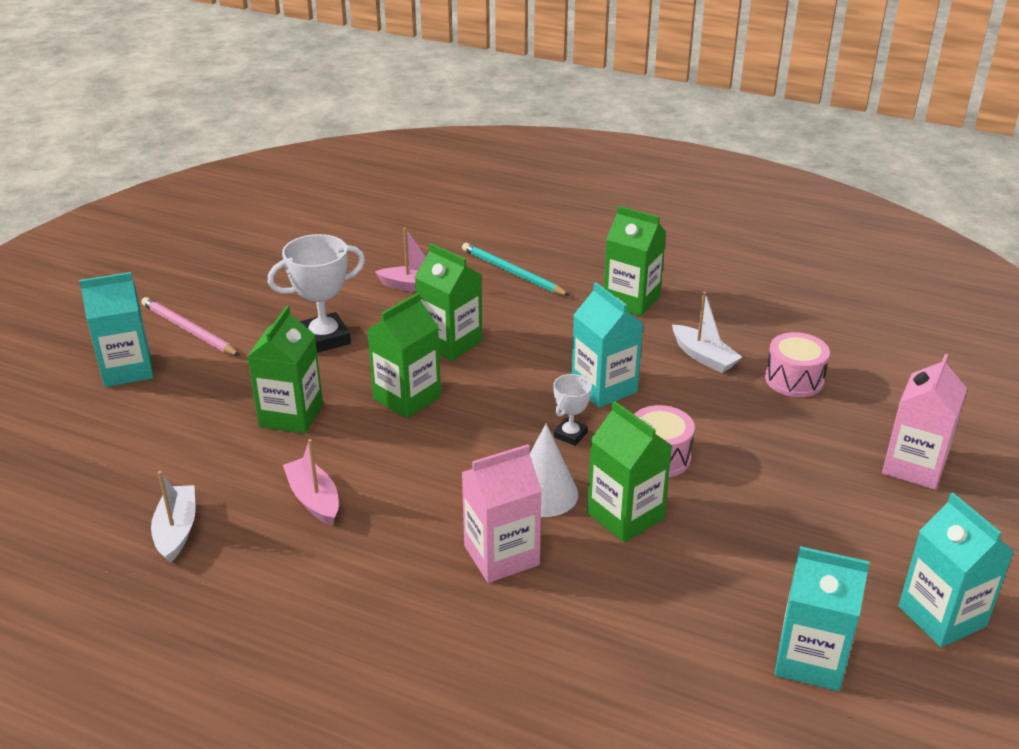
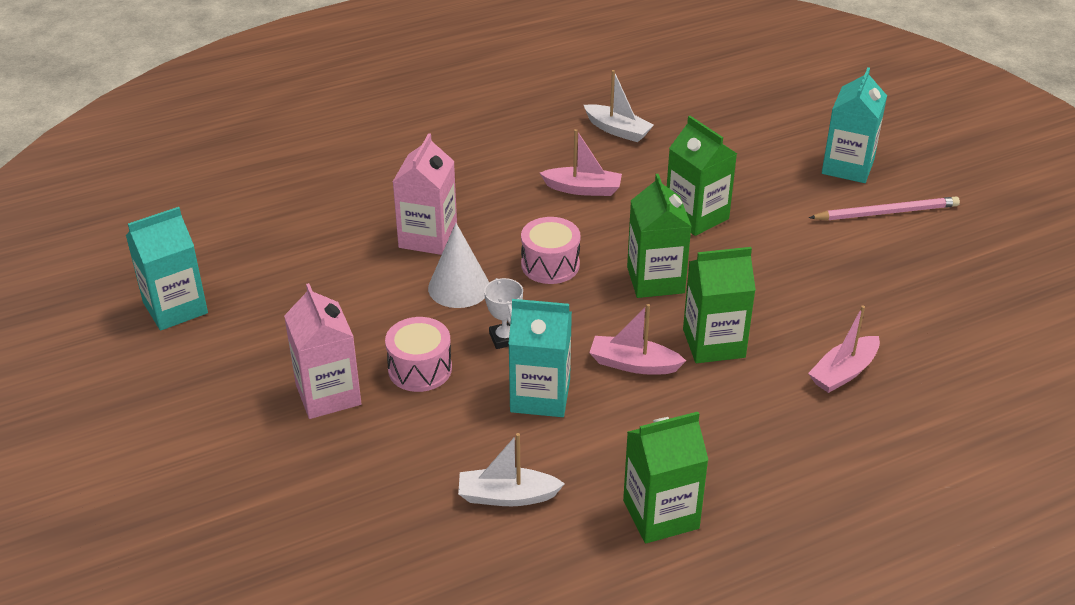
camera: 130 degrees right, 5 degrees up
white trophy [268,234,365,353] -> none
turquoise pencil [462,243,570,296] -> none
green carton [587,401,672,543] -> none
pink drum [765,332,830,397] -> pink drum moved to [521,217,581,284]
pink carton [882,354,967,490] -> pink carton moved to [284,283,361,419]
turquoise carton [898,493,1015,647] -> none
none -> pink boat [589,304,686,375]

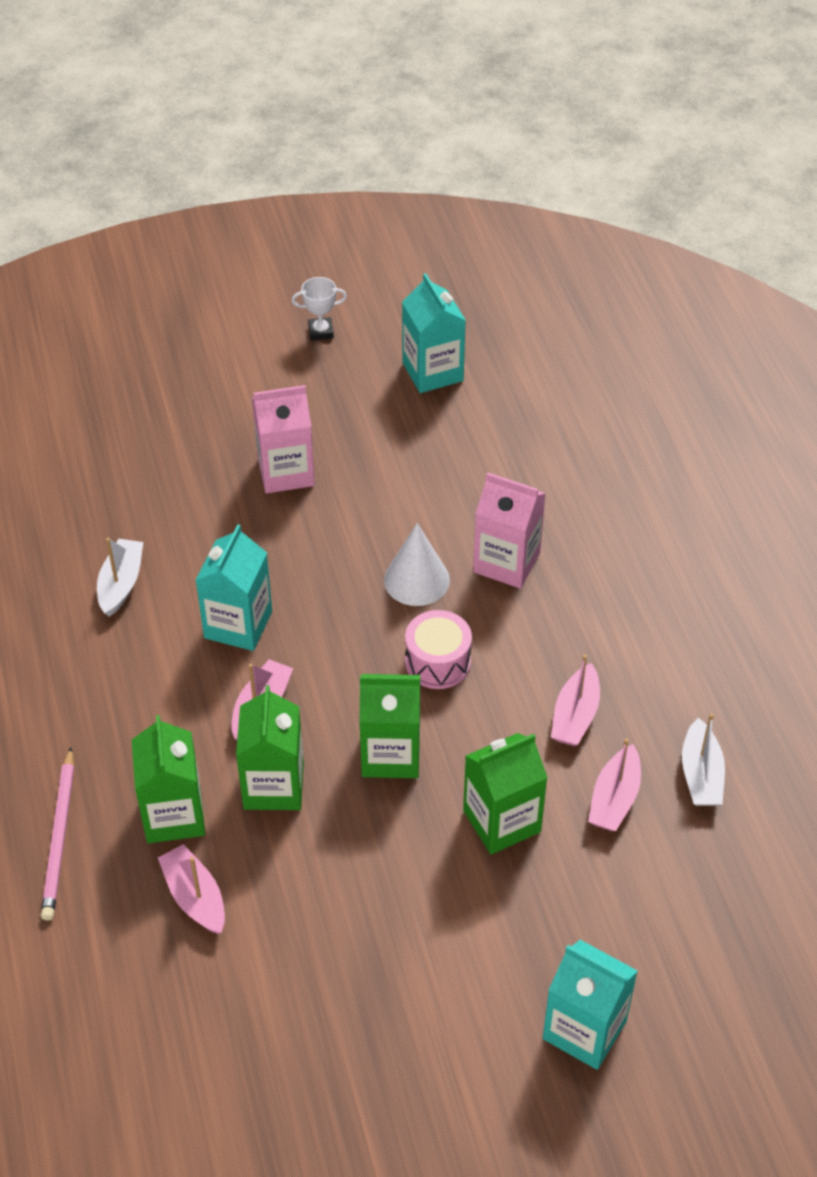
camera: 100 degrees right, 10 degrees up
pink drum [385,317,452,392] -> none
white trophy [484,278,523,349] -> white trophy moved to [292,277,347,340]
white boat [584,70,654,142] -> white boat turned 45 degrees counterclockwise [682,713,725,806]
green carton [623,412,708,543] -> green carton moved to [132,715,205,843]
pink pencil [809,196,960,220] -> pink pencil moved to [41,747,74,921]
none -> pink boat [588,738,641,831]

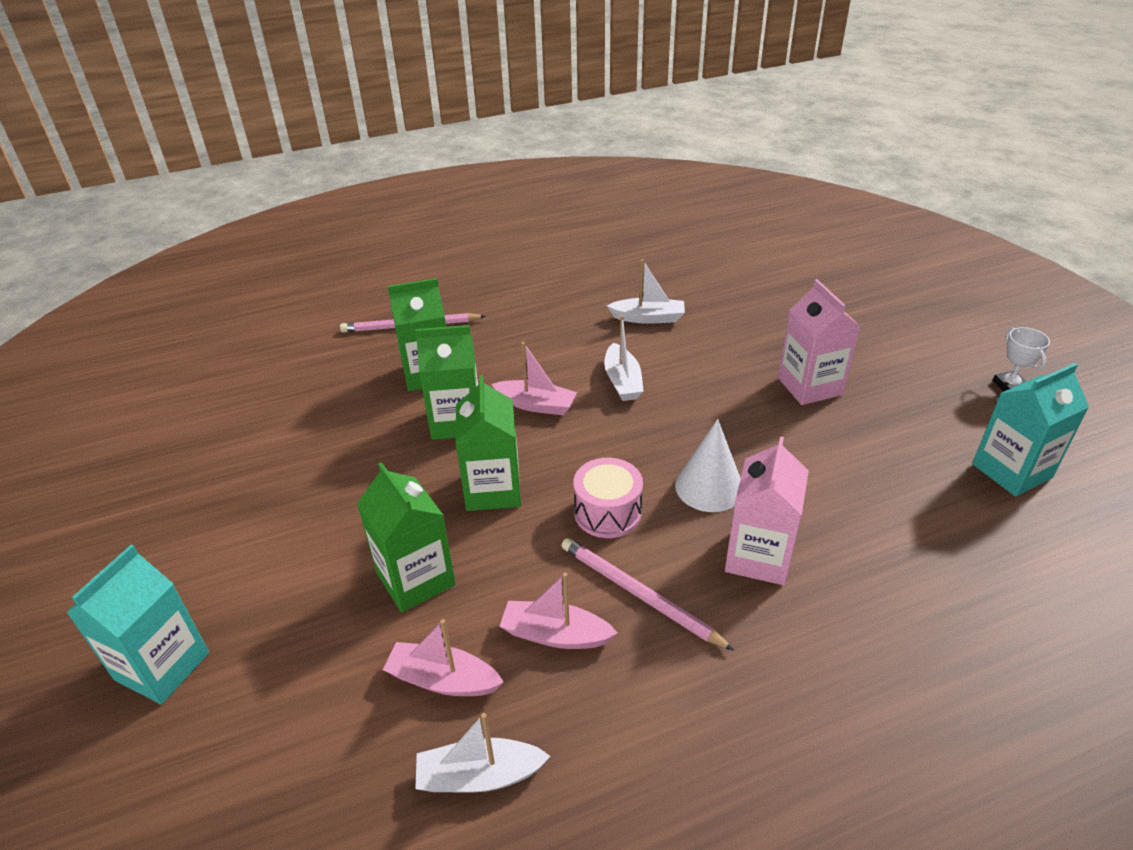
camera: 85 degrees right, 10 degrees down
pink boat [158,844,225,934] -> none
turquoise carton [195,524,272,651] -> white boat [604,315,644,401]
none -> pink pencil [561,538,734,651]

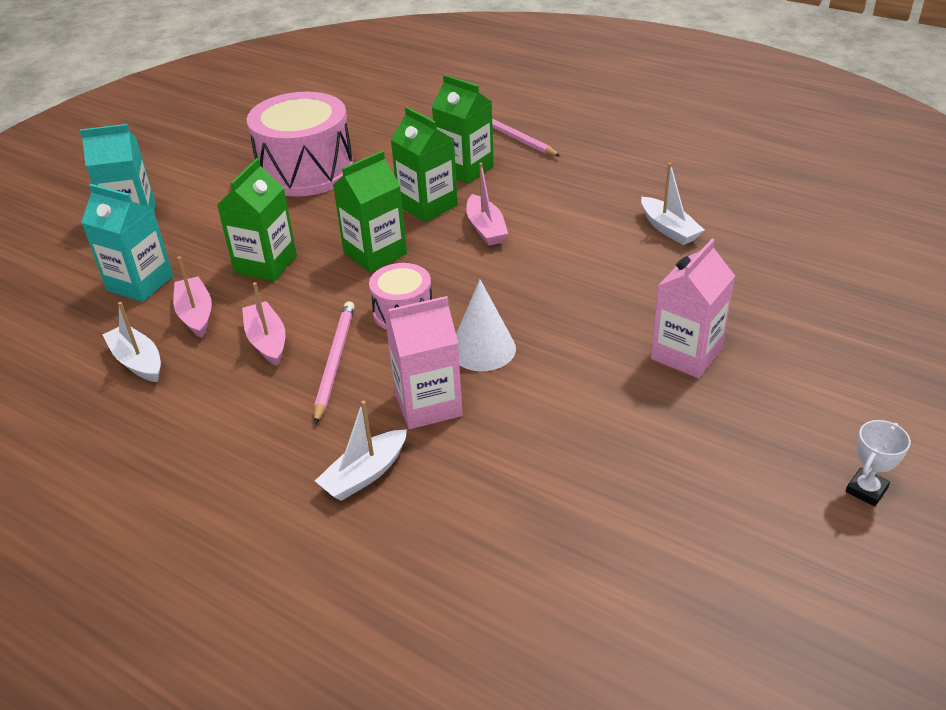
camera: 55 degrees right, 0 degrees up
white boat [604,315,644,401] -> white boat moved to [315,401,407,501]
turquoise carton [972,363,1089,497] -> turquoise carton moved to [81,184,173,302]
none -> pink drum [247,92,353,197]

